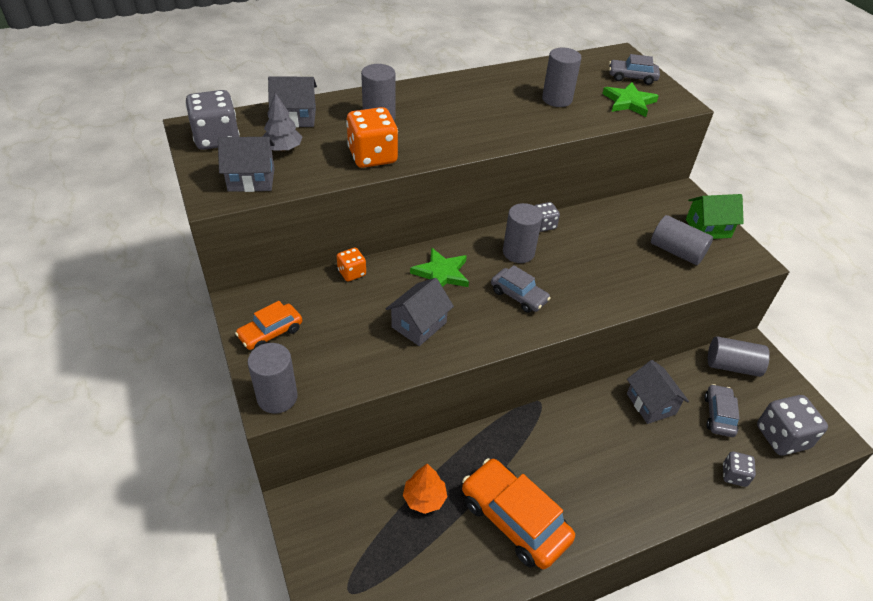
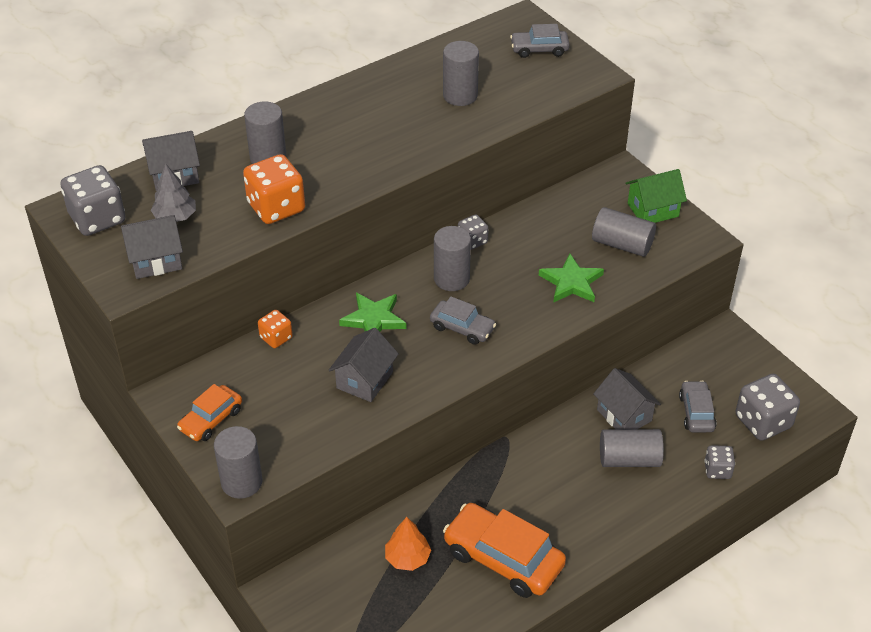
camera: 10 degrees left, 0 degrees up
green star [602,82,658,117] -> green star moved to [539,253,604,303]
grey cylinder [708,336,770,377] -> grey cylinder moved to [600,429,664,467]

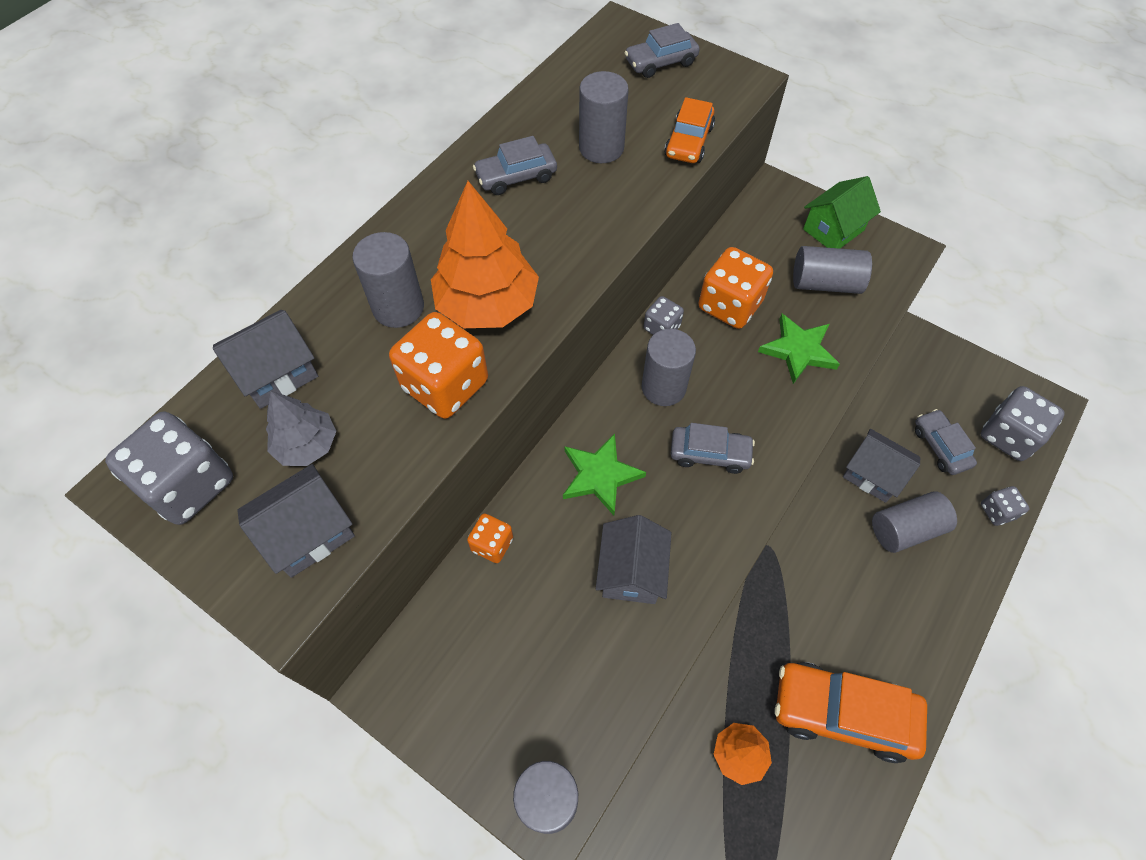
camera: 20 degrees left, 15 degrees up
orange car [177,384,242,441] -> orange car moved to [664,97,715,163]
none -> orange tree [431,181,539,328]
none -> grey car [473,136,557,195]
none -> orange dice [699,247,773,329]

